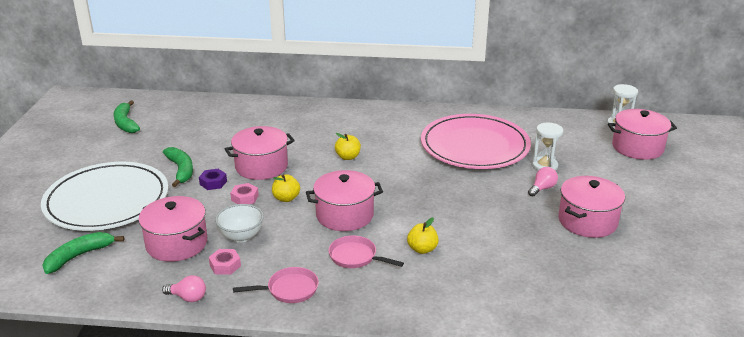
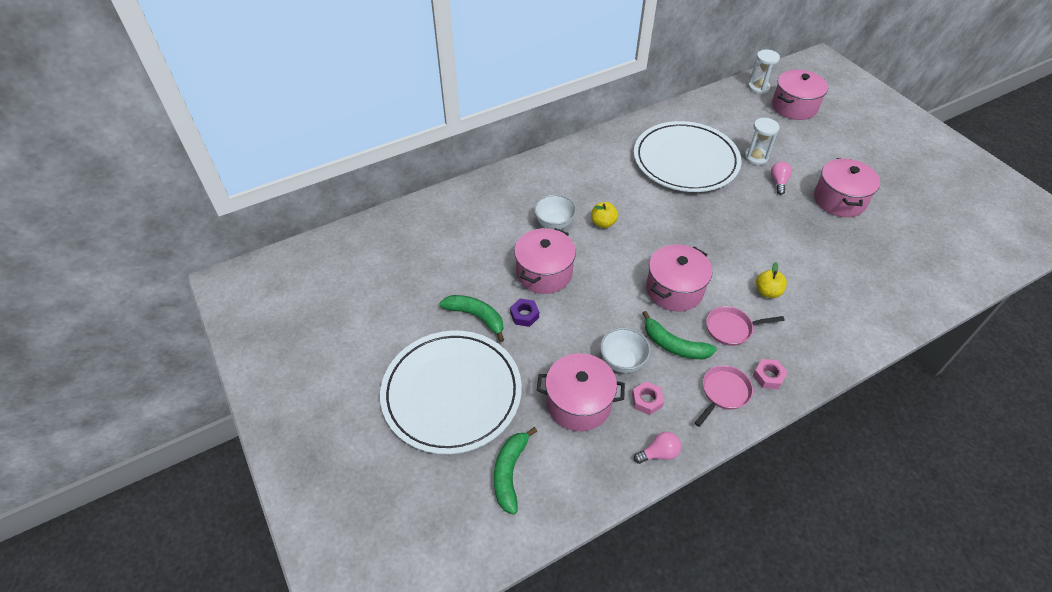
camera: 35 degrees left, 20 degrees up
green banana [114,100,140,133] -> green banana moved to [642,311,717,359]
pink nut [230,183,259,204] -> pink nut moved to [753,359,788,389]
yellow apple [272,174,300,202] -> none
pink plate [421,114,531,169] -> white plate [634,121,741,192]
none -> white bowl [534,194,577,230]

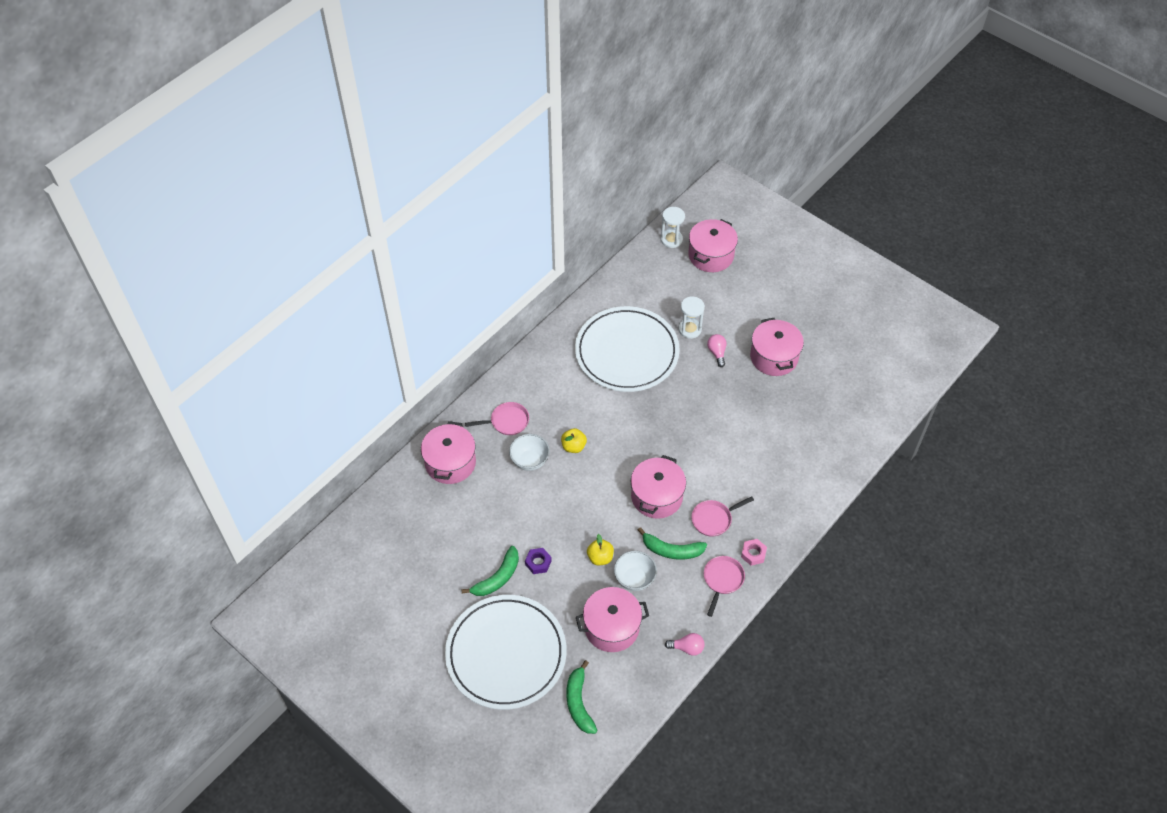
camera: 20 degrees left, 5 degrees up
green banana [439,295,504,342] -> green banana turned 120 degrees clockwise [461,546,519,596]
pink pot [514,228,576,294] -> pink pot moved to [421,421,476,484]
pink nut [632,381,664,415] -> none
pink light bulb [634,432,681,464] -> pink light bulb turned 45 degrees clockwise [665,633,705,656]
yellow apple [756,262,787,298] -> yellow apple moved to [587,534,614,566]
none -> pink pan [465,402,529,435]

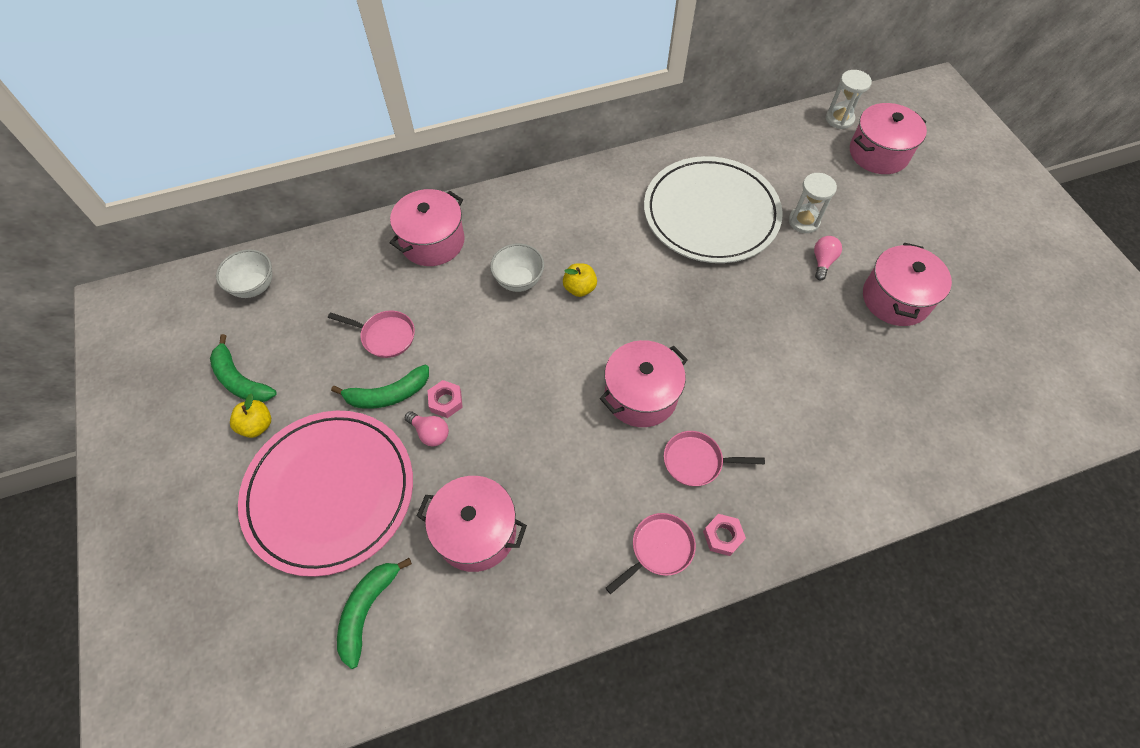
camera: 30 degrees right, 5 degrees up
white plate [445,595,566,710] -> pink plate [238,411,413,577]
pink pan [465,402,529,435] -> pink pan moved to [328,311,415,358]
purple nut [525,548,552,574] -> pink nut [427,380,463,418]
yellow apple [587,534,614,566] -> yellow apple moved to [230,394,271,438]
white bowl [614,551,657,591] -> white bowl moved to [216,249,272,298]
green banana [638,527,707,560] -> green banana moved to [210,334,277,402]
pink light bulb [665,633,705,656] -> pink light bulb moved to [405,411,449,446]

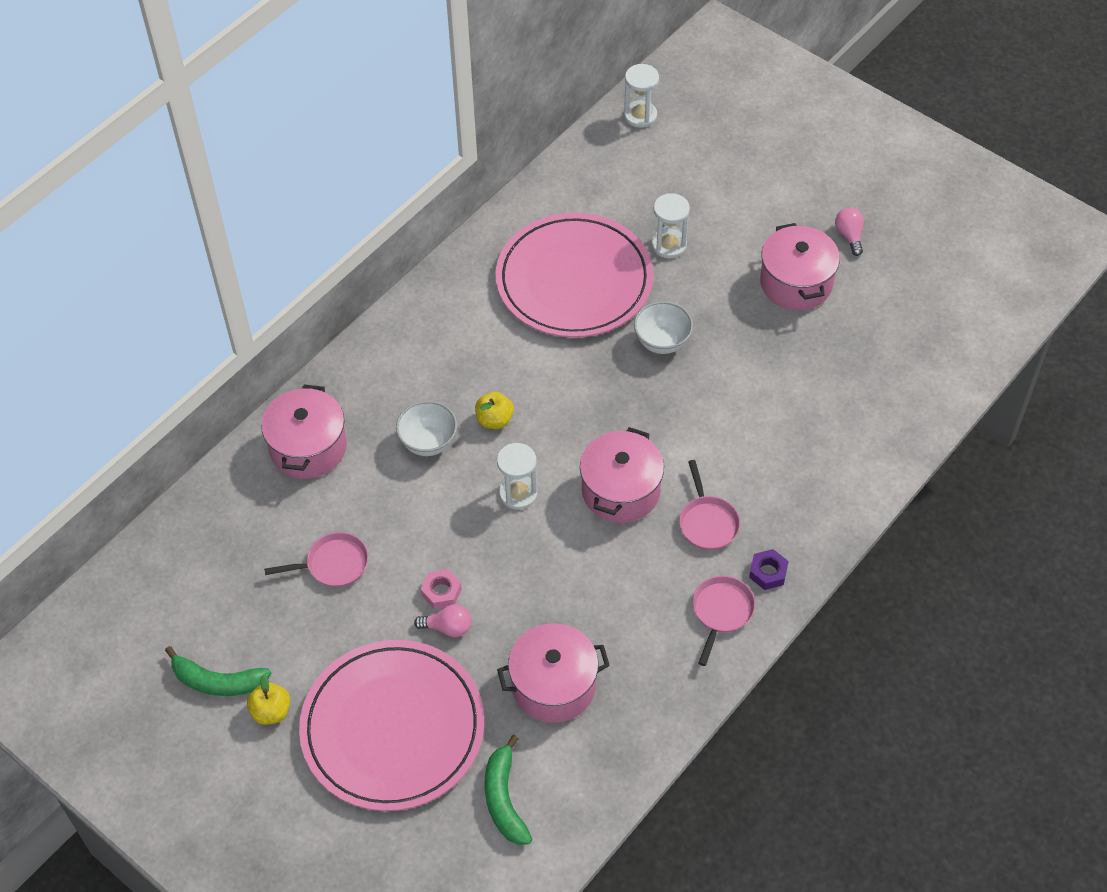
camera: 30 degrees left, 5 degrees down
white bowl [216,249,272,298] -> white bowl moved to [634,301,693,354]
green banana [331,365,429,409] -> none
white plate [644,156,783,263] -> pink plate [496,213,653,338]
pink pan [664,431,765,486] -> pink pan turned 75 degrees counterclockwise [679,460,740,550]
pink nut [703,514,746,556] -> purple nut [749,549,789,590]
pink light bulb [814,236,842,281] -> pink light bulb moved to [835,208,864,256]
pink pot [850,103,927,174] -> none
none -> white hourglass [497,443,538,510]

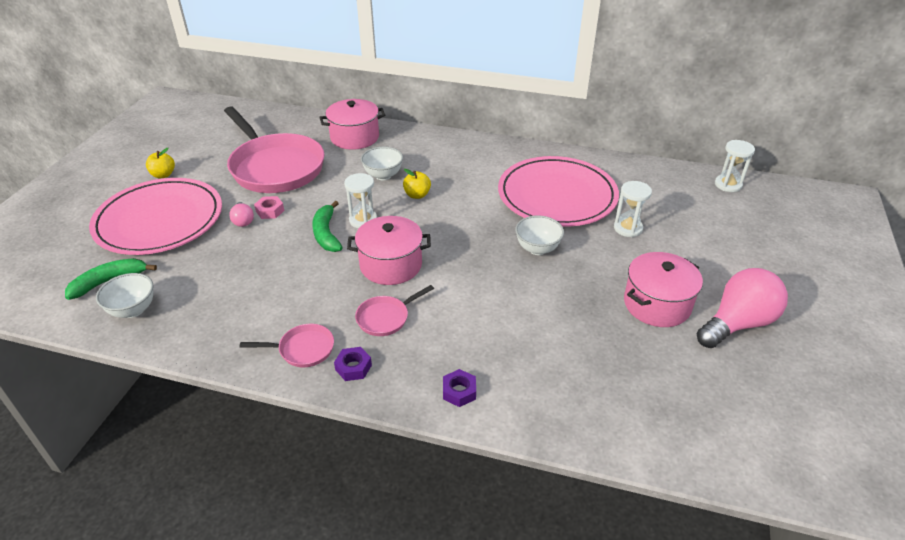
camera: 65 degrees right, 15 degrees down
green banana [165,646,271,696] -> green banana moved to [312,201,343,252]
pink pan [264,532,369,587] -> pink pan [224,106,325,193], size x2.35
pink pot [497,623,610,723] -> none
pink light bulb [835,208,864,256] -> pink light bulb [697,268,788,348], size x2.13
none -> white bowl [96,273,154,318]
none -> purple nut [443,369,476,407]

